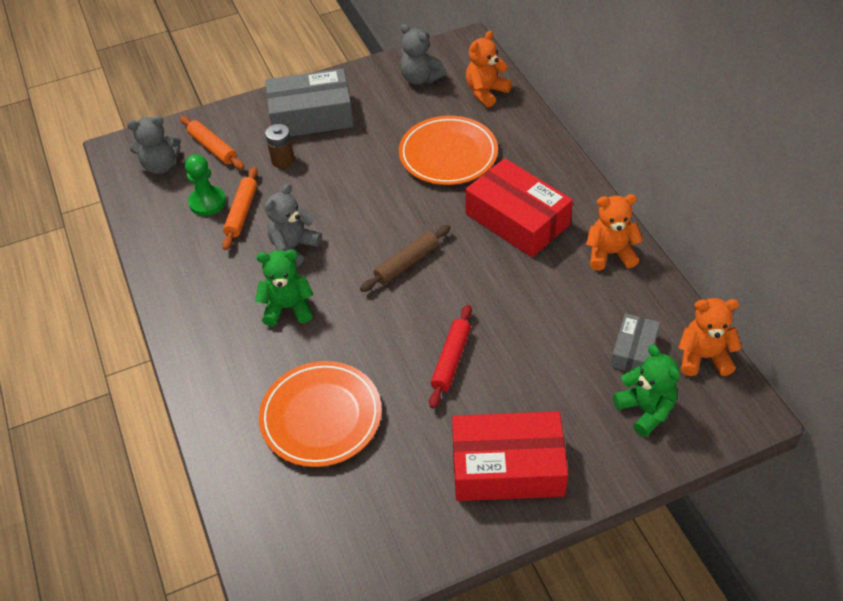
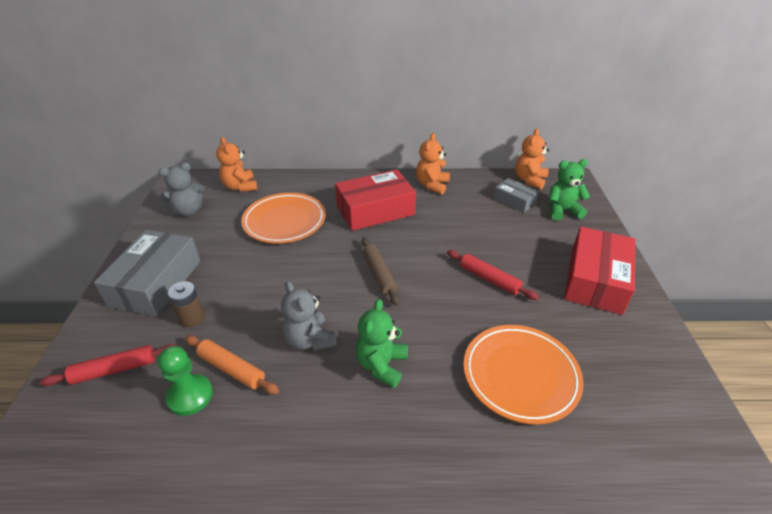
camera: 70 degrees left, 10 degrees down
grey teddy bear [127,116,181,174] -> none
orange rolling pin [180,116,244,170] -> red rolling pin [40,344,177,386]

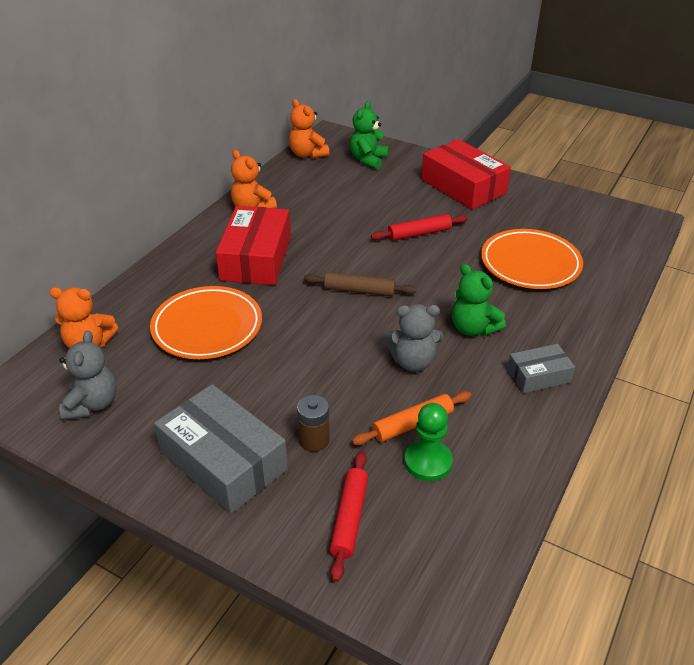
camera: 60 degrees left, 0 degrees up
grey box [494,178,539,213] -> grey box moved to [507,344,575,393]

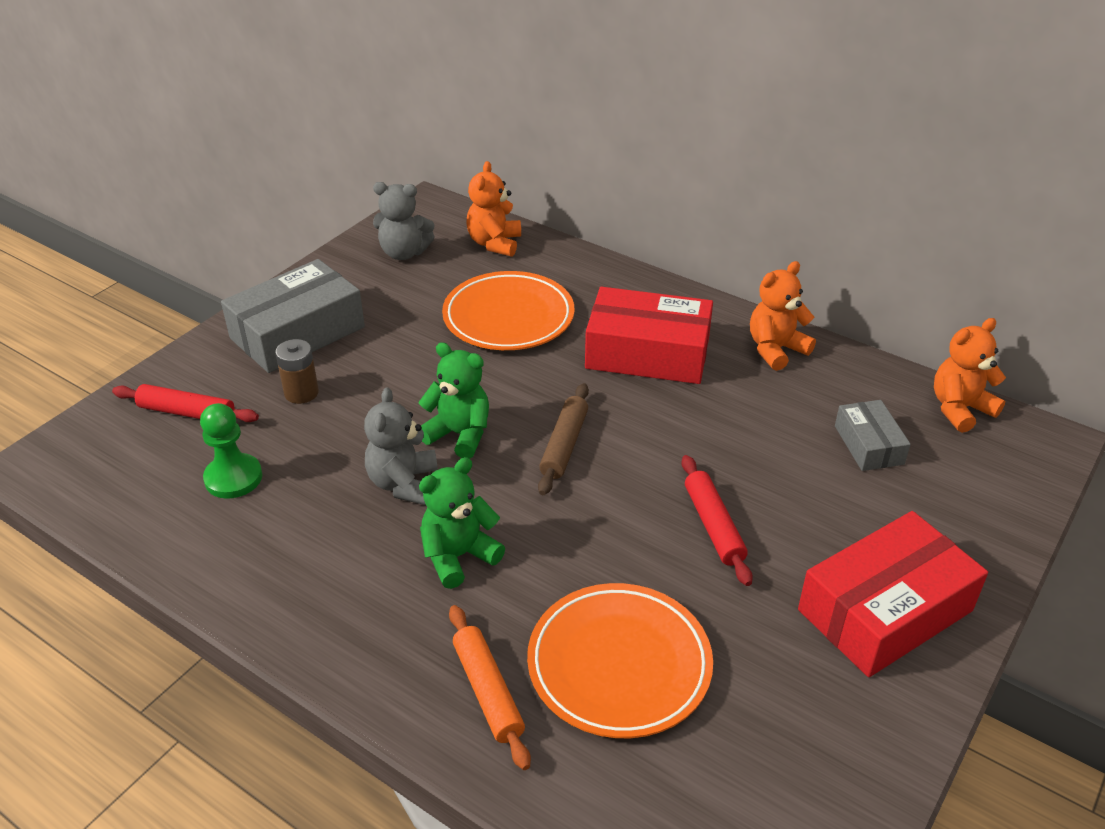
camera: 95 degrees right, 0 degrees up
green teddy bear [350,101,388,169] -> green teddy bear moved to [418,342,489,459]
orange rolling pin [352,391,471,445] -> orange rolling pin moved to [449,605,531,770]
grey box [507,344,575,393] -> grey box moved to [835,400,911,471]

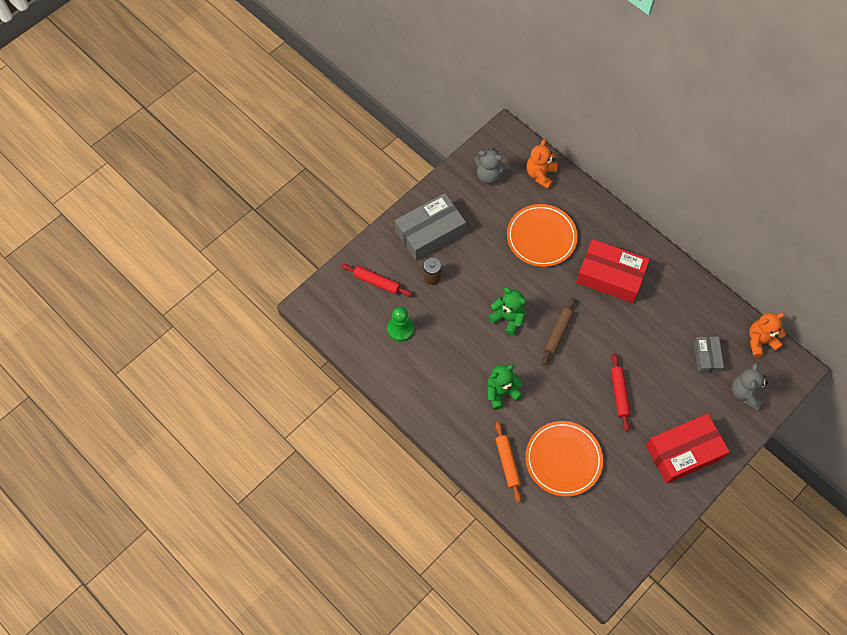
camera: 10 degrees right, 25 degrees up
grey teddy bear [364,387,438,505] -> grey teddy bear moved to [732,363,768,410]
orange teddy bear [750,261,816,371] -> none

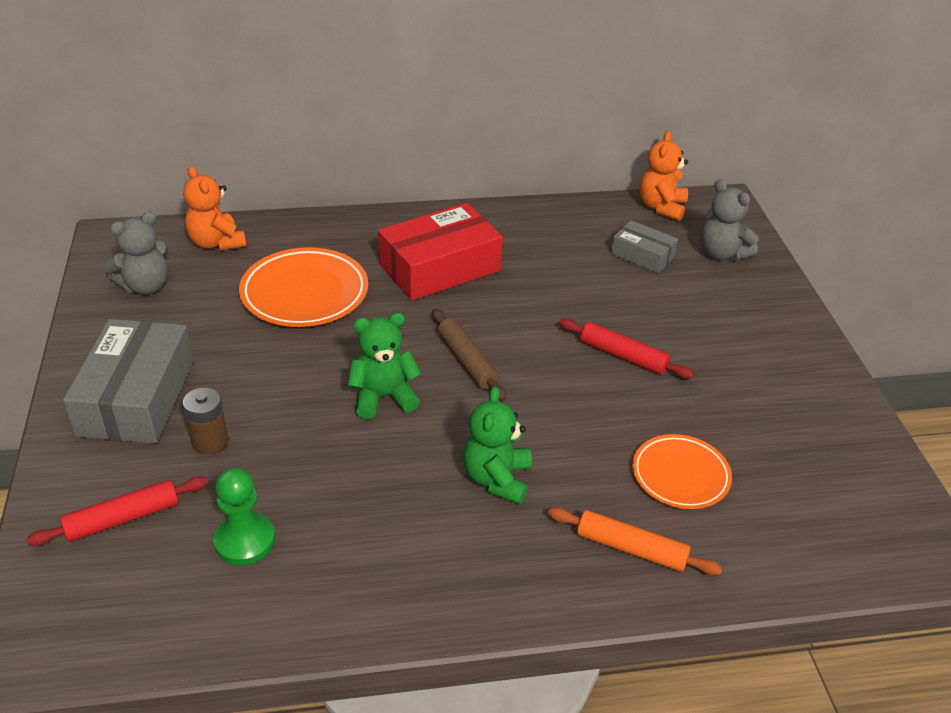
camera: 55 degrees left, 25 degrees down
orange plate [525,421,603,497] -> orange plate [632,434,732,509], size x0.65
red box [646,414,730,484] -> none

